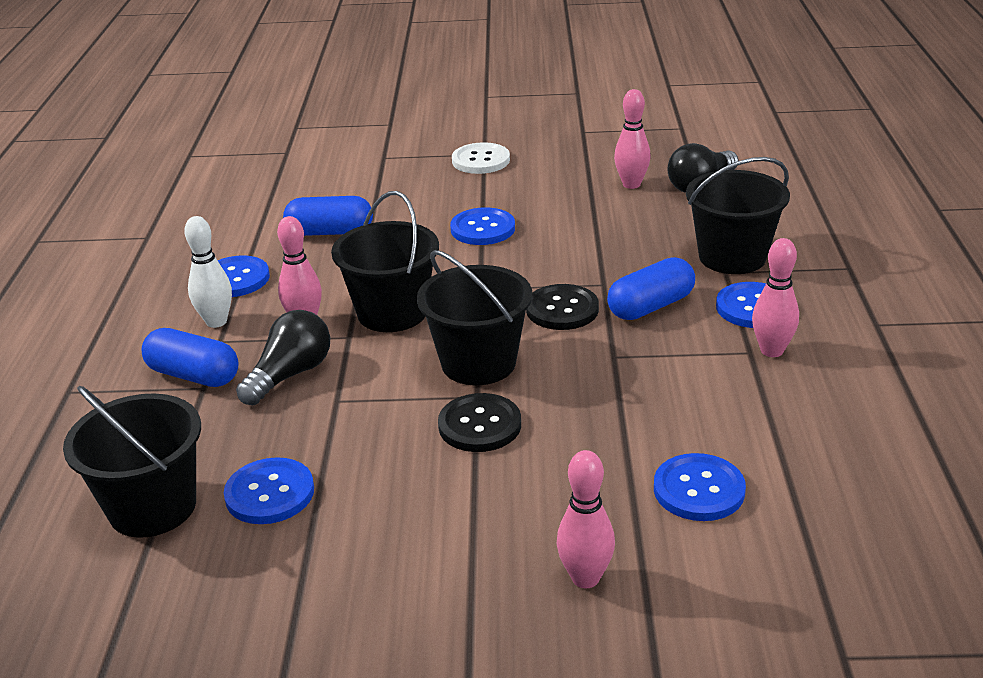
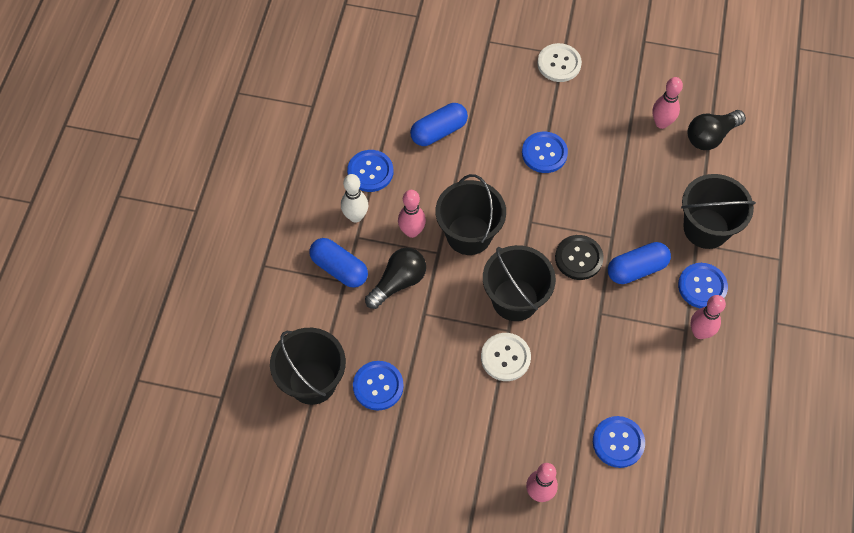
camera: 10 degrees right, 30 degrees up
blue capsule [283,196,373,236] -> blue capsule turned 45 degrees counterclockwise [410,103,468,146]
black button [438,393,521,452] -> white button [481,333,531,381]

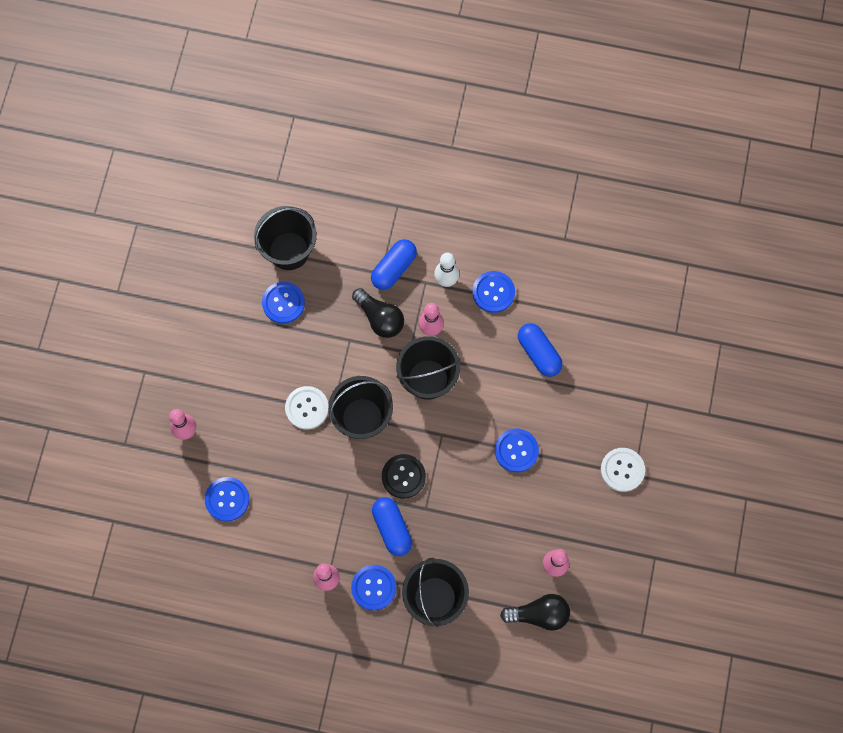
camera: 90 degrees right, 10 degrees up
black light bulb [688,110,746,150] -> black light bulb turned 120 degrees clockwise [500,594,570,631]

